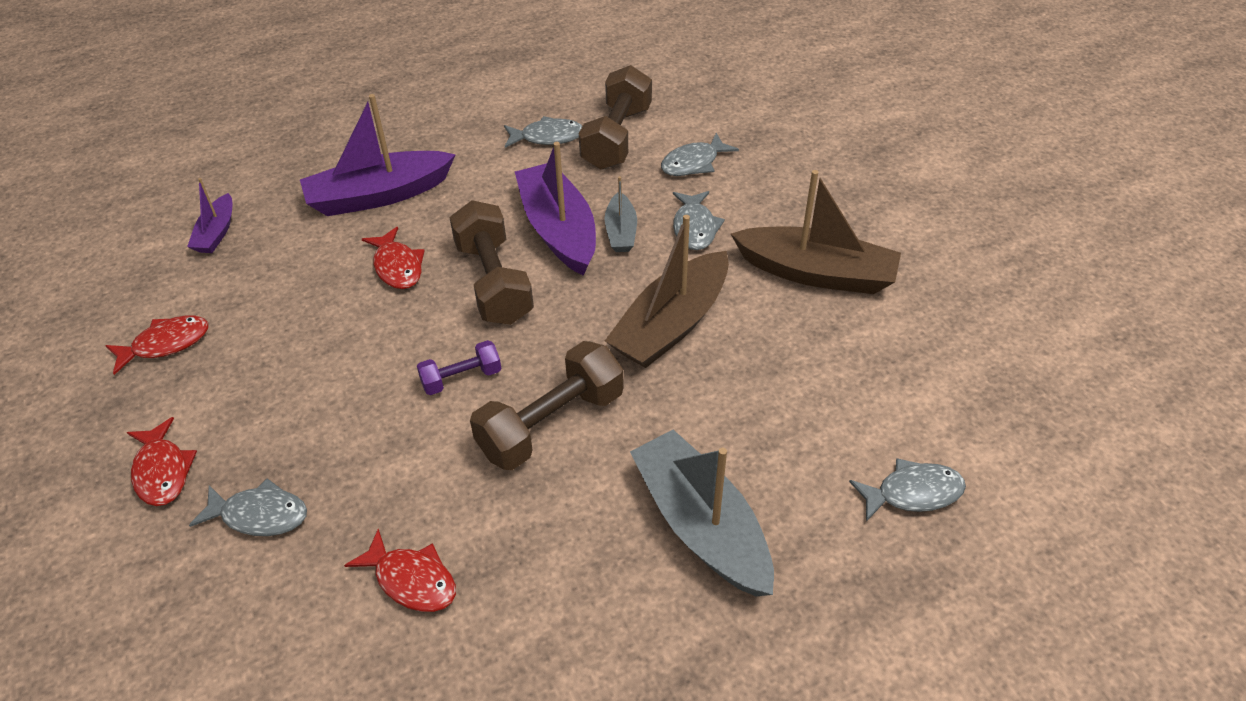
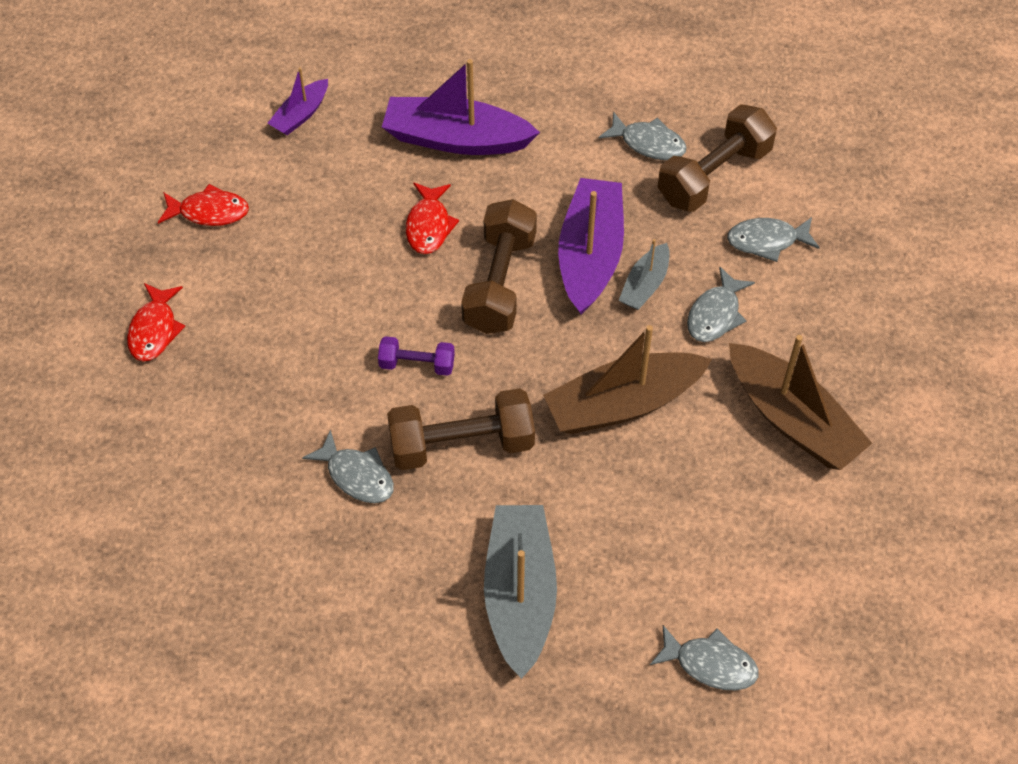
camera: 30 degrees right, 10 degrees up
grey fish [189,478,307,536] -> grey fish moved to [302,429,394,503]
red fish [344,529,456,612] -> none

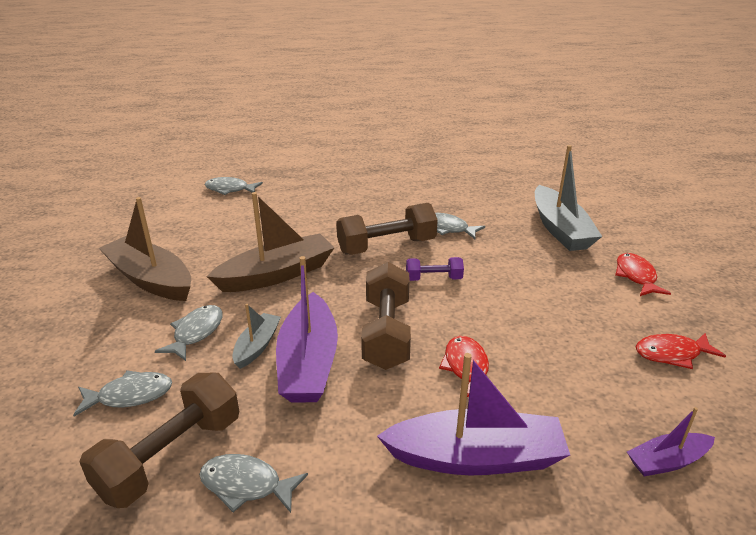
camera: 170 degrees right, 25 degrees down
purple boat [268,67,328,135] -> purple boat turned 135 degrees counterclockwise [627,407,715,476]
grey boat [484,505,557,679] -> grey boat moved to [535,145,602,251]

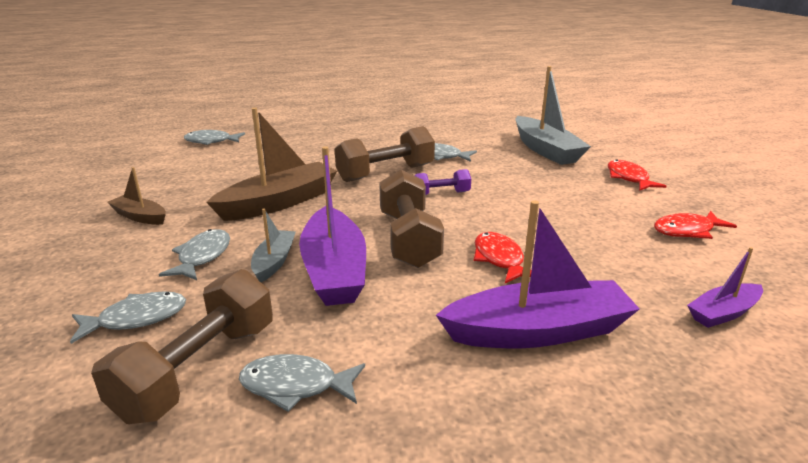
camera: 10 degrees left, 5 degrees down
brown boat [99,197,191,301] -> brown boat [107,167,166,225], size x0.53

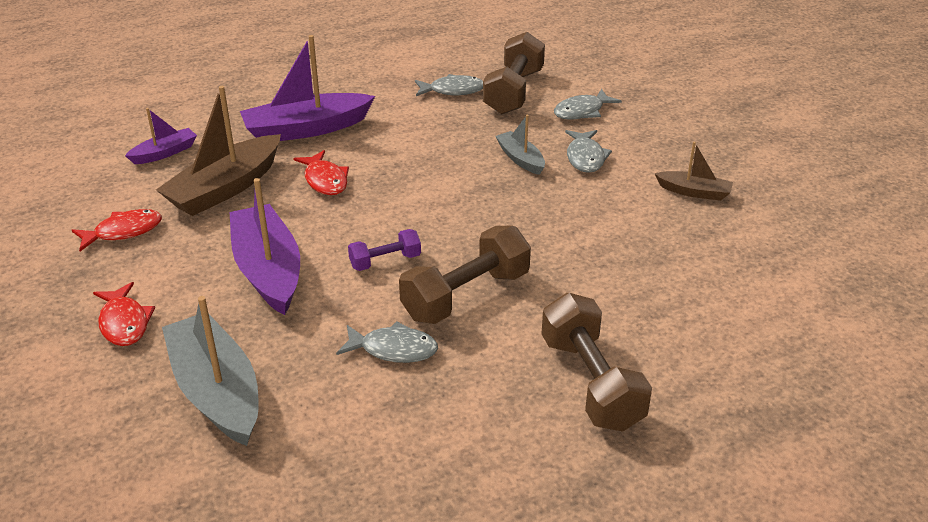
camera: 170 degrees right, 10 degrees up
grey fish [184,130,245,145] -> none
brown boat [206,107,337,221] -> brown boat moved to [156,86,281,216]
grey boat [251,209,296,282] -> grey boat turned 150 degrees clockwise [495,115,545,175]
purple boat [299,146,366,306] -> purple boat moved to [229,178,300,315]
brown dumbbell [379,169,444,268] -> brown dumbbell moved to [542,293,652,431]

